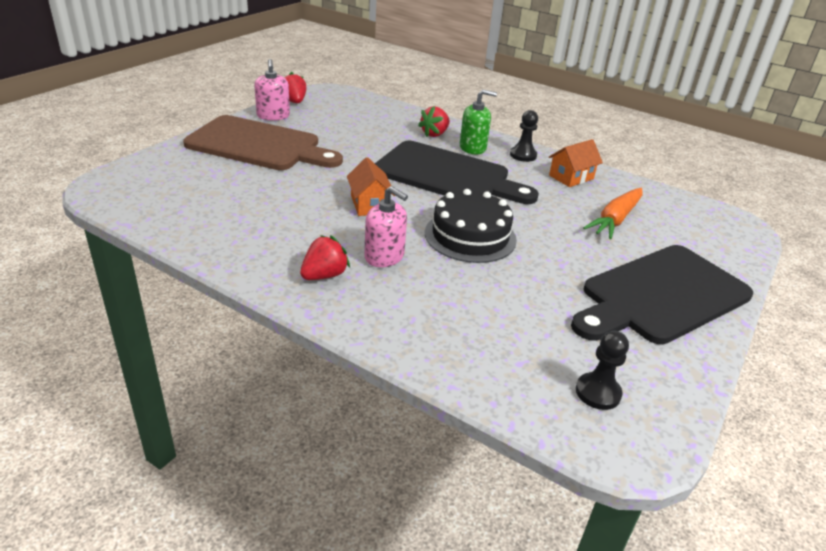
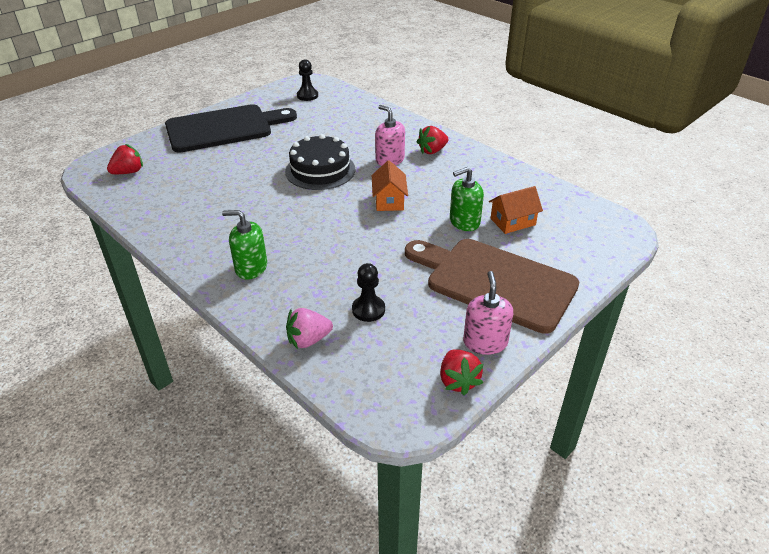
camera: 165 degrees left, 5 degrees up
black cutting board [375,141,539,204] -> none
red strawberry [418,106,450,137] -> red strawberry moved to [107,144,143,174]
black pawn [510,110,538,162] -> black pawn moved to [352,263,385,322]
orange house [549,139,603,187] -> orange house moved to [489,186,543,234]
orange carrot [583,188,643,239] -> none
none -> pink strawberry [286,308,333,349]
none -> green soap dispenser [450,167,484,231]

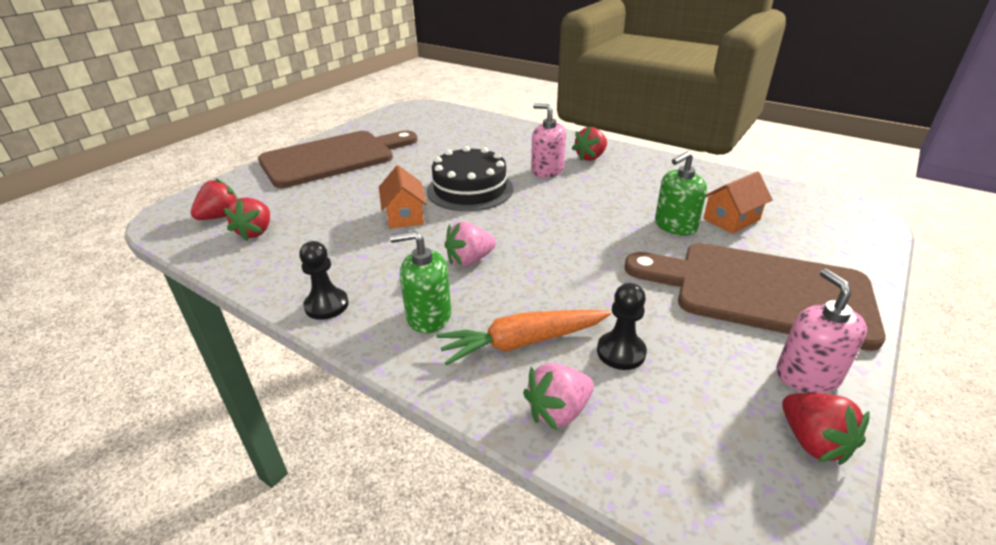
camera: 10 degrees left, 5 degrees down
black cutting board [165,104,297,153] -> brown cutting board [258,131,417,188]
black pawn [297,59,318,101] -> black pawn moved to [299,241,349,320]
orange house [372,160,408,211] -> orange house moved to [379,165,427,229]
none -> red strawberry [224,198,270,241]
none -> orange carrot [436,310,611,366]
none -> pink strawberry [445,222,496,266]

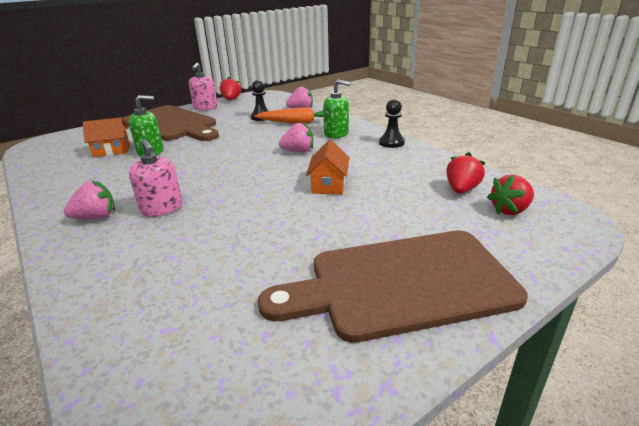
camera: 160 degrees left, 5 degrees down
black cake [427,146,513,211] -> none
red strawberry [572,127,607,161] -> pink strawberry [64,180,115,219]

